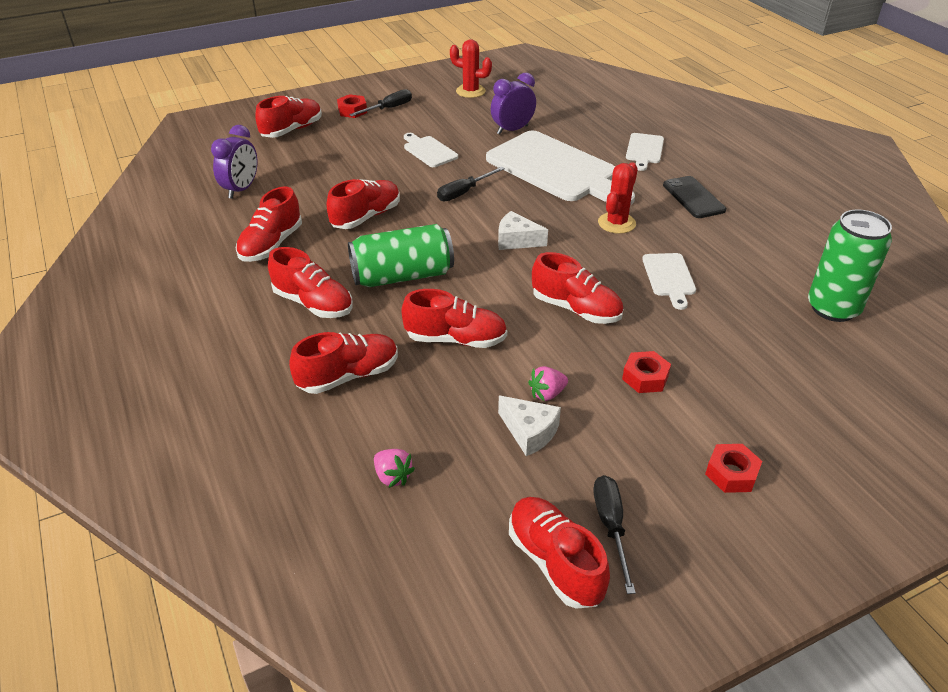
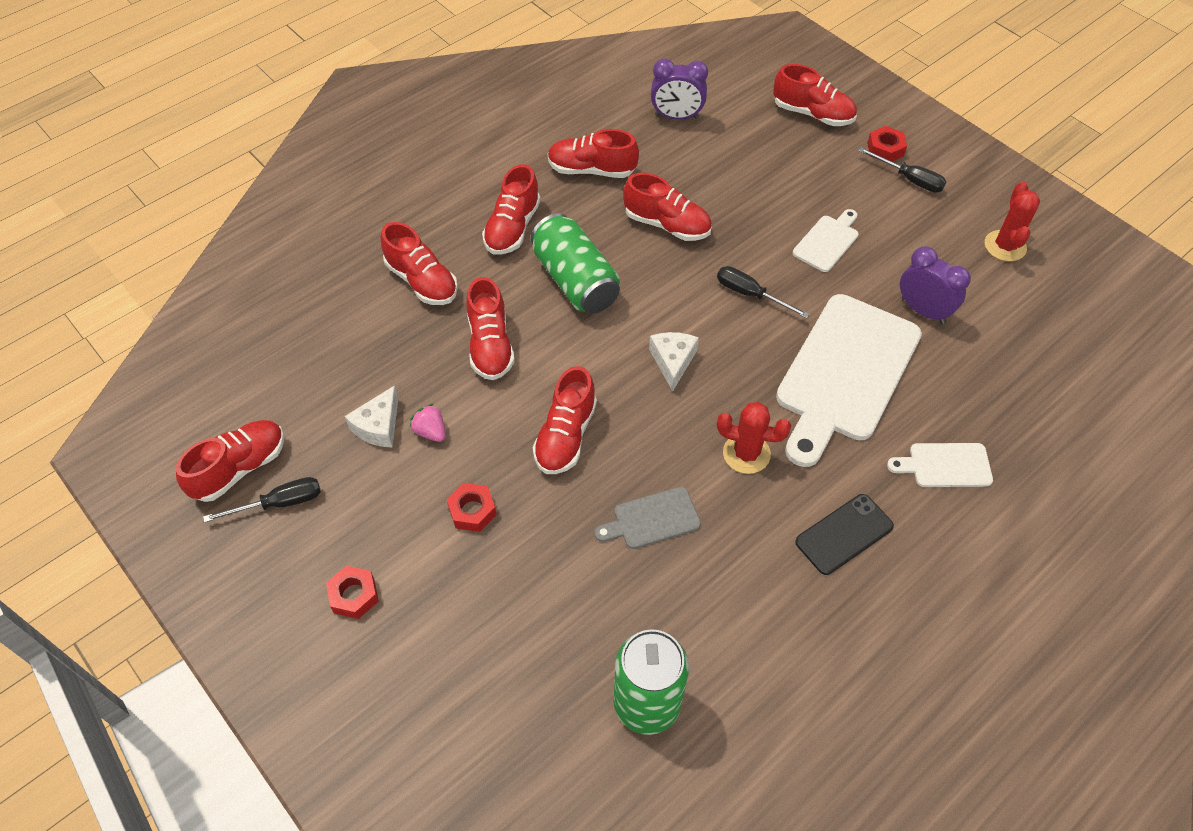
camera: 75 degrees right, 15 degrees up
pink strawberry [374,449,415,488] -> none
white cutting board [642,253,696,310] -> grey cutting board [594,487,701,549]

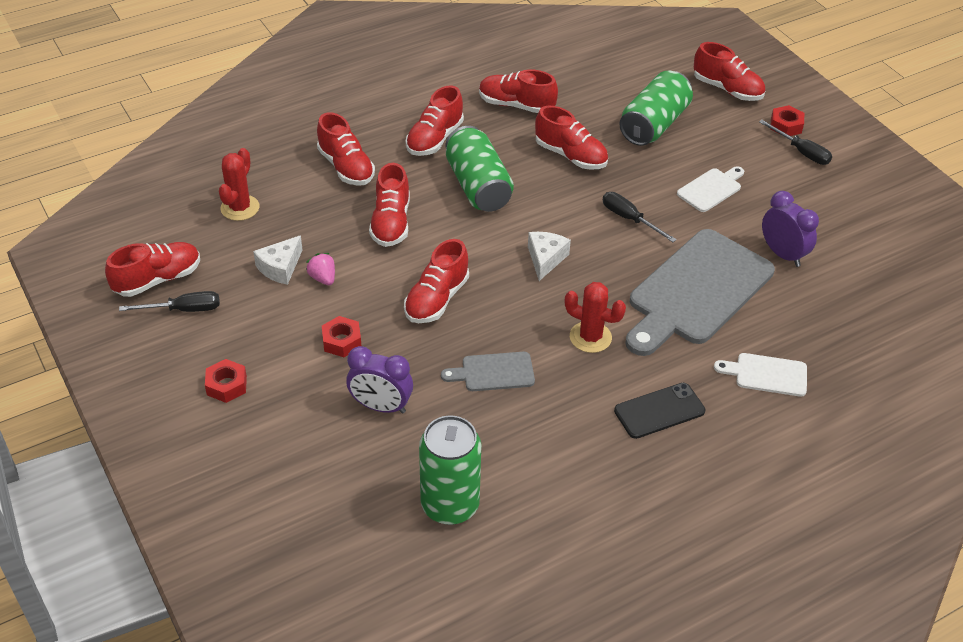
camera: 10 degrees right, 10 degrees down
purple clock [651,59,708,119] -> purple clock moved to [346,346,413,414]
white cutting board [776,294,922,467] -> grey cutting board [626,229,775,356]
red cactus [985,182,1040,261] -> red cactus moved to [219,148,260,221]
none -> green can [619,71,693,146]

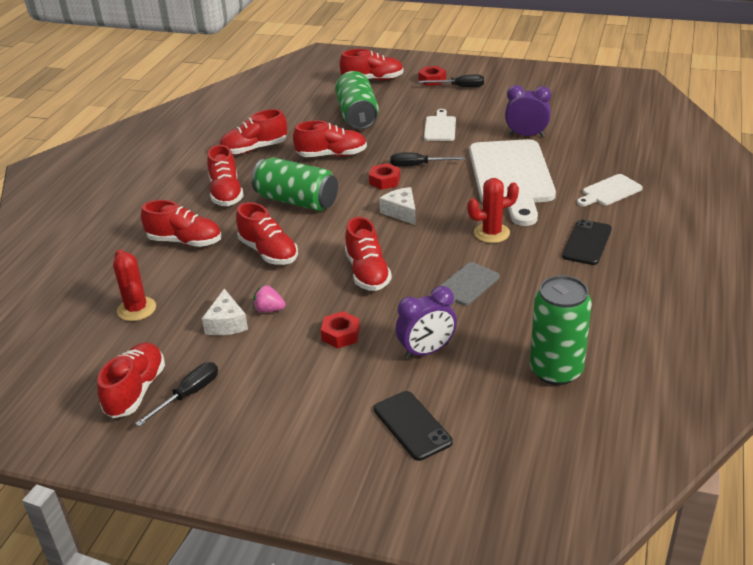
camera: 40 degrees left, 10 degrees down
red nut [205,359,247,403] -> red nut moved to [369,163,400,190]
grey cutting board [626,229,775,356] -> white cutting board [469,139,556,226]
none -> black phone [374,391,453,461]

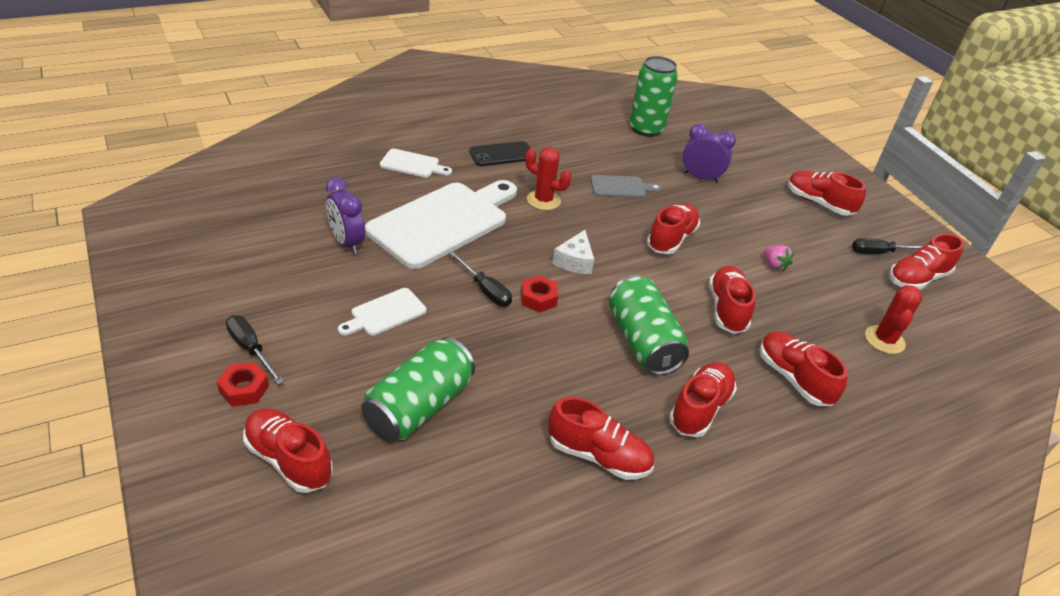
camera: 140 degrees left, 5 degrees up
white cheese [202,289,248,335] -> none
red shoe [293,120,367,157] -> red shoe moved to [788,171,866,216]
red nut [321,311,360,348] -> none
black phone [374,391,453,461] -> none

